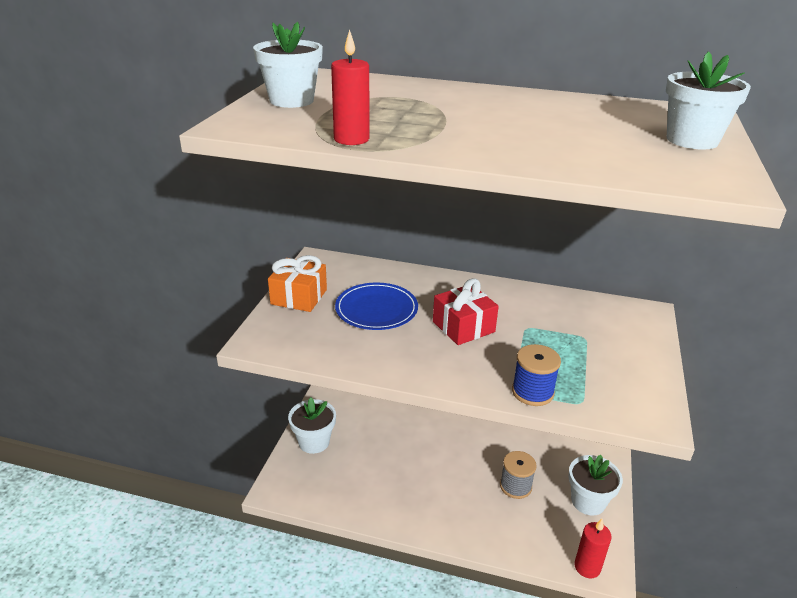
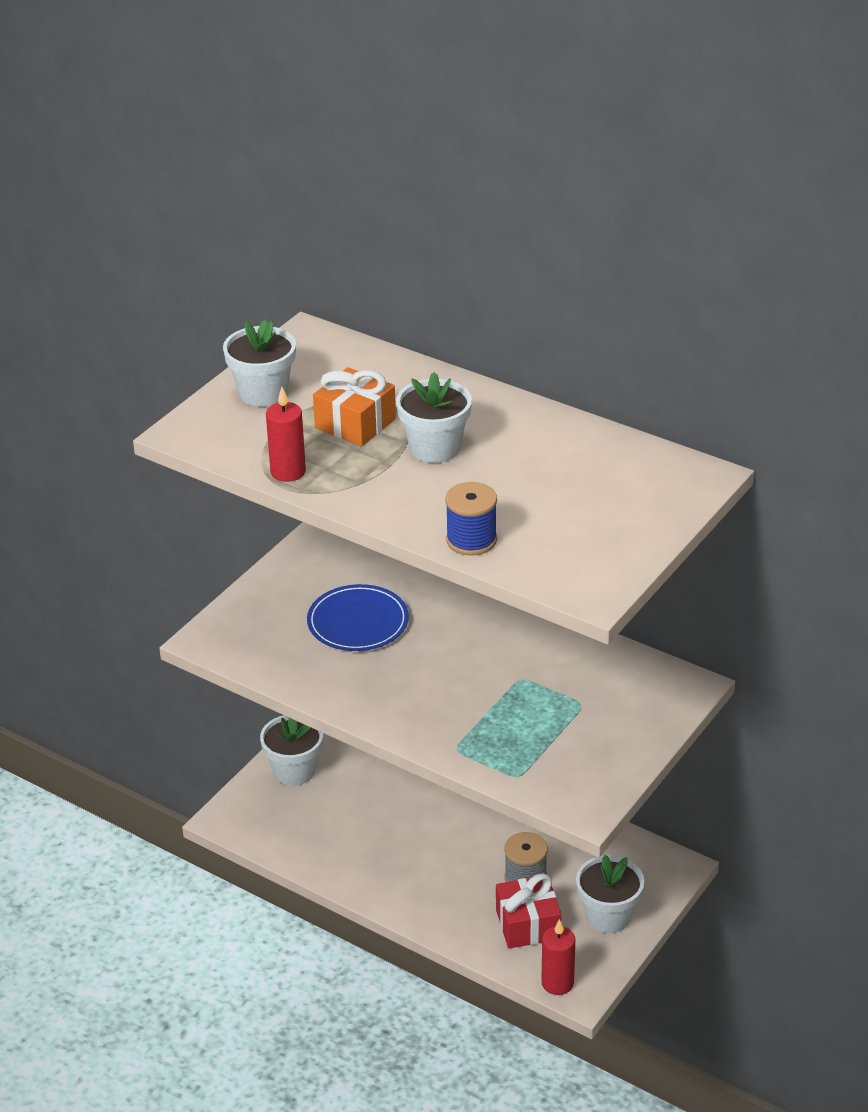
camera: 20 degrees right, 5 degrees up
orange gift [268,255,327,312] -> orange gift moved to [313,367,396,447]
red gift [433,278,499,345] -> red gift moved to [496,873,561,948]
blue spool [512,344,561,406] -> blue spool moved to [445,482,497,556]
white flower pot [666,51,751,150] -> white flower pot moved to [396,372,472,463]

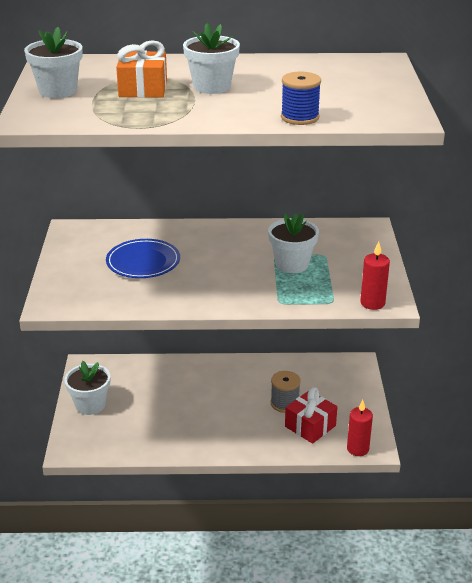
camera: 35 degrees left, 5 degrees down
red candle [266,387,306,482] -> red candle moved to [360,241,390,310]
white flower pot [576,855,644,933] -> white flower pot moved to [268,213,319,273]

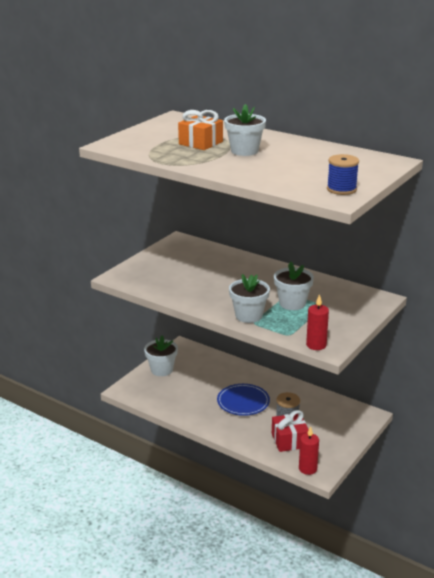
camera: 35 degrees right, 5 degrees down
white flower pot [24,27,82,98] -> white flower pot moved to [229,274,270,323]
blue plate [106,239,180,278] -> blue plate moved to [217,384,270,416]
blue spool [281,72,321,125] -> blue spool moved to [327,154,359,195]

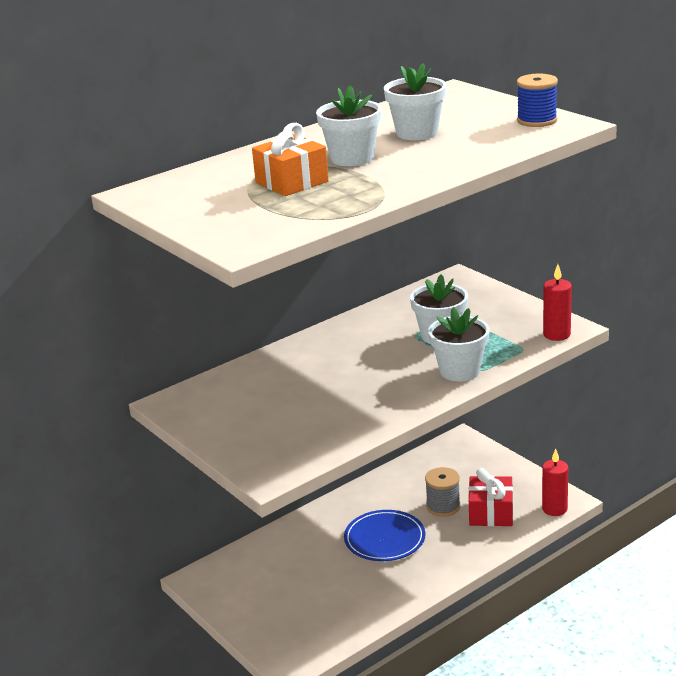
camera: 70 degrees left, 0 degrees up
white flower pot [144,336,178,376] -> white flower pot moved to [384,63,447,140]

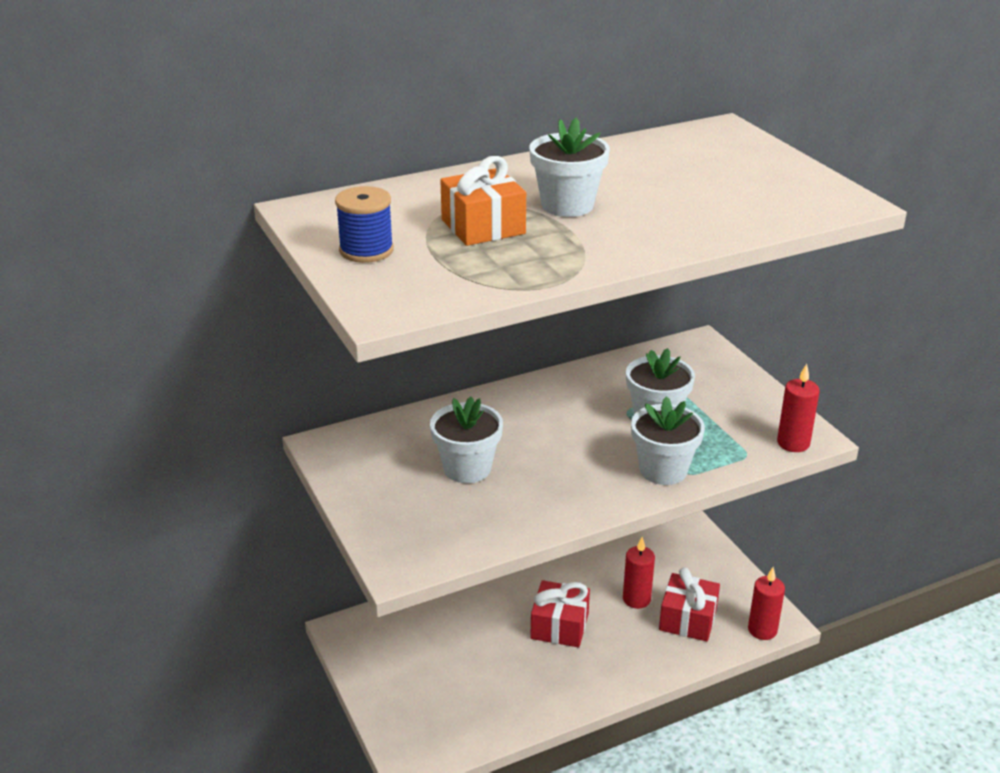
camera: 10 degrees right, 5 degrees up
blue plate [344,510,425,561] -> red gift [530,580,590,647]
white flower pot [384,63,447,140] -> white flower pot moved to [430,397,503,483]
grey spool [425,467,461,517] -> red candle [623,537,655,609]
blue spool [517,74,558,127] -> blue spool moved to [335,186,394,263]

